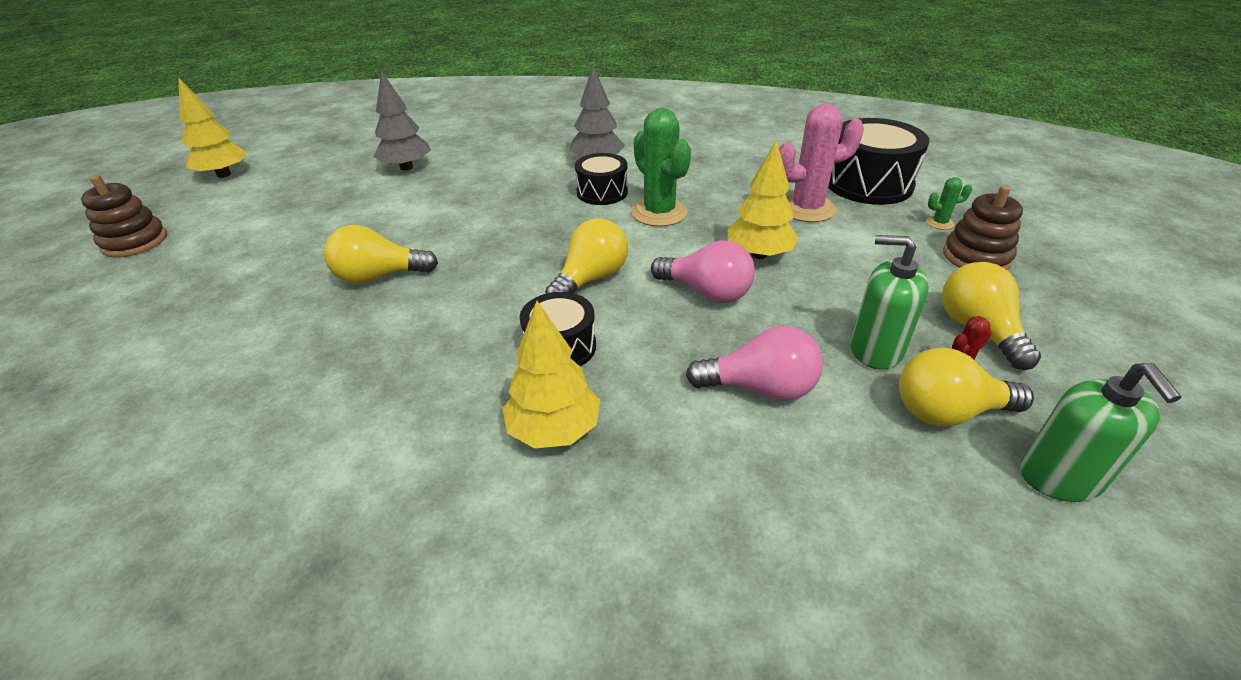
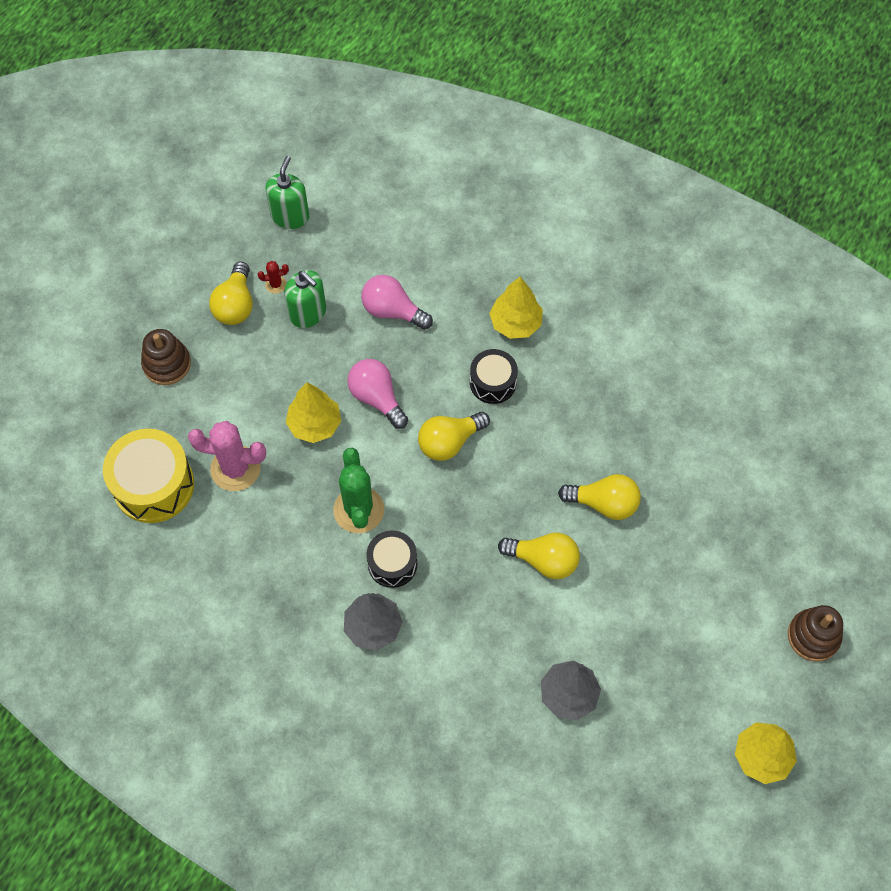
camera: 160 degrees left, 25 degrees up
black drum [828,118,929,205] -> yellow drum [103,429,194,523]
yellow light bulb [899,348,1034,427] -> yellow light bulb moved to [498,532,580,579]
green cactus [926,177,972,230] -> none

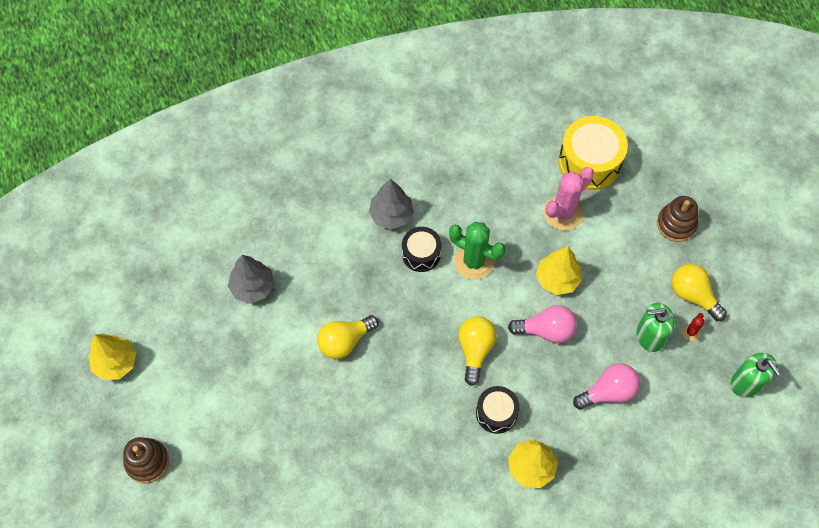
camera: 130 degrees right, 0 degrees up
yellow light bulb [558,474,641,520] -> none

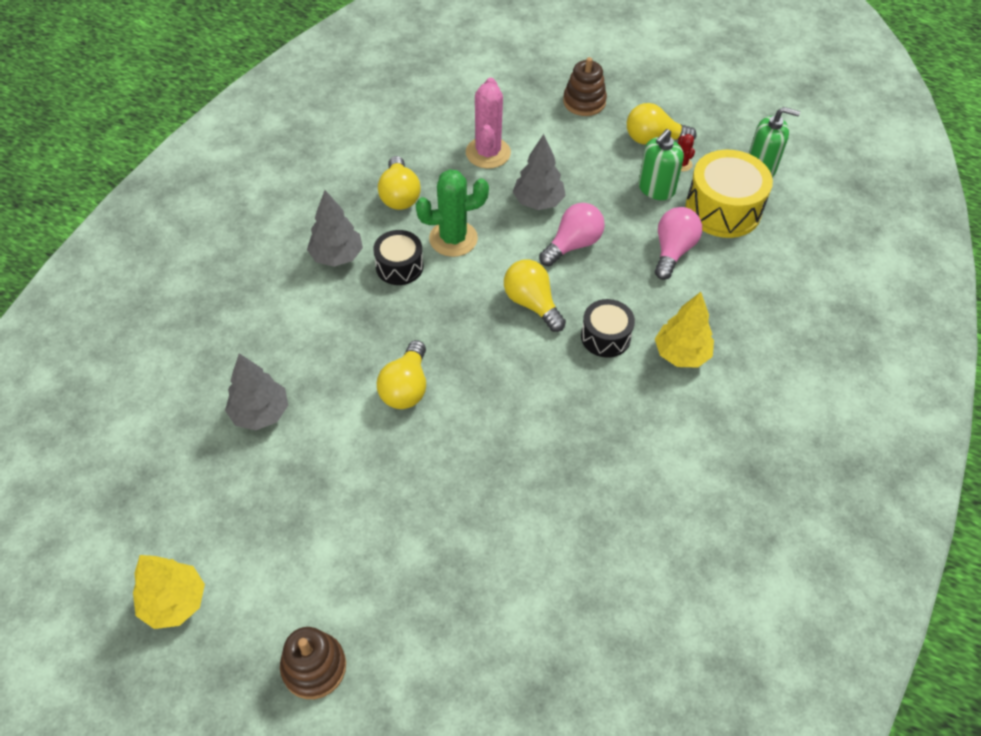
camera: 45 degrees left, 10 degrees down
yellow tree [536,246,582,295] -> grey tree [513,134,566,210]
yellow drum [558,116,628,190] -> yellow drum moved to [685,150,773,238]
none -> yellow light bulb [378,156,421,210]

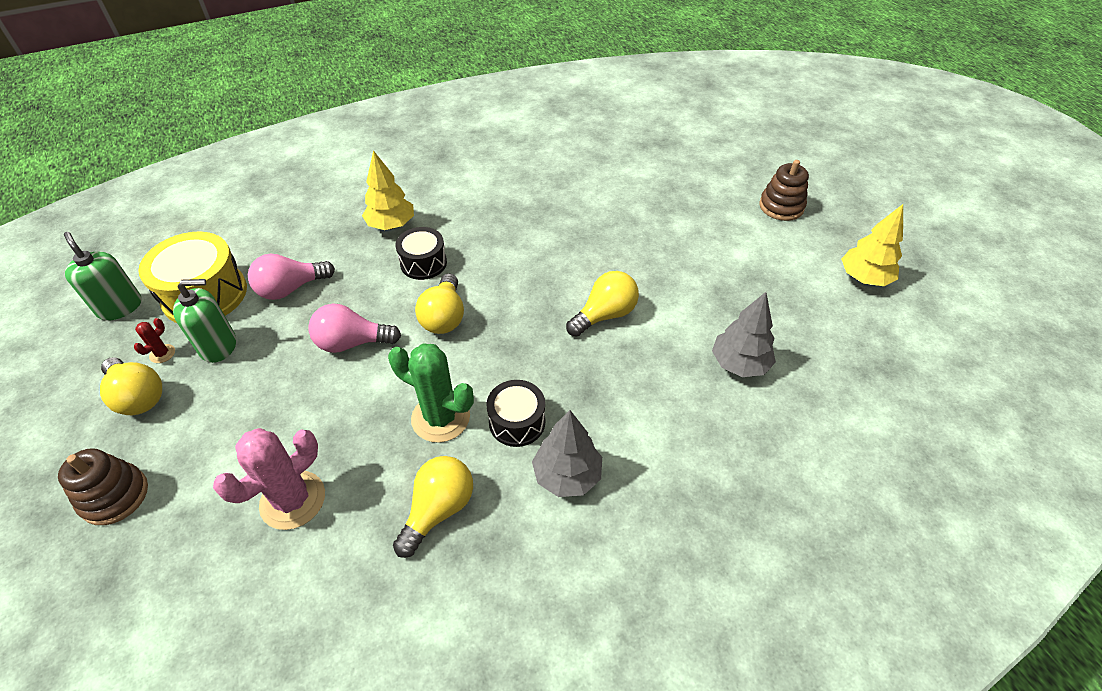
camera: 140 degrees left, 5 degrees down
grey tree [513,134,566,210] -> none

